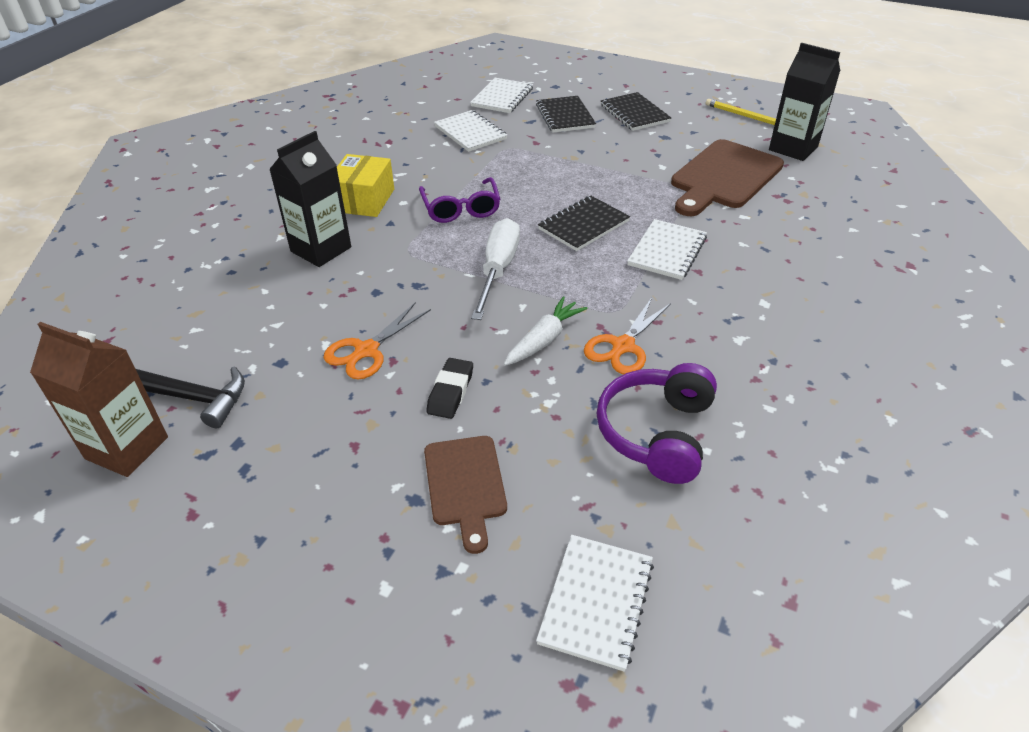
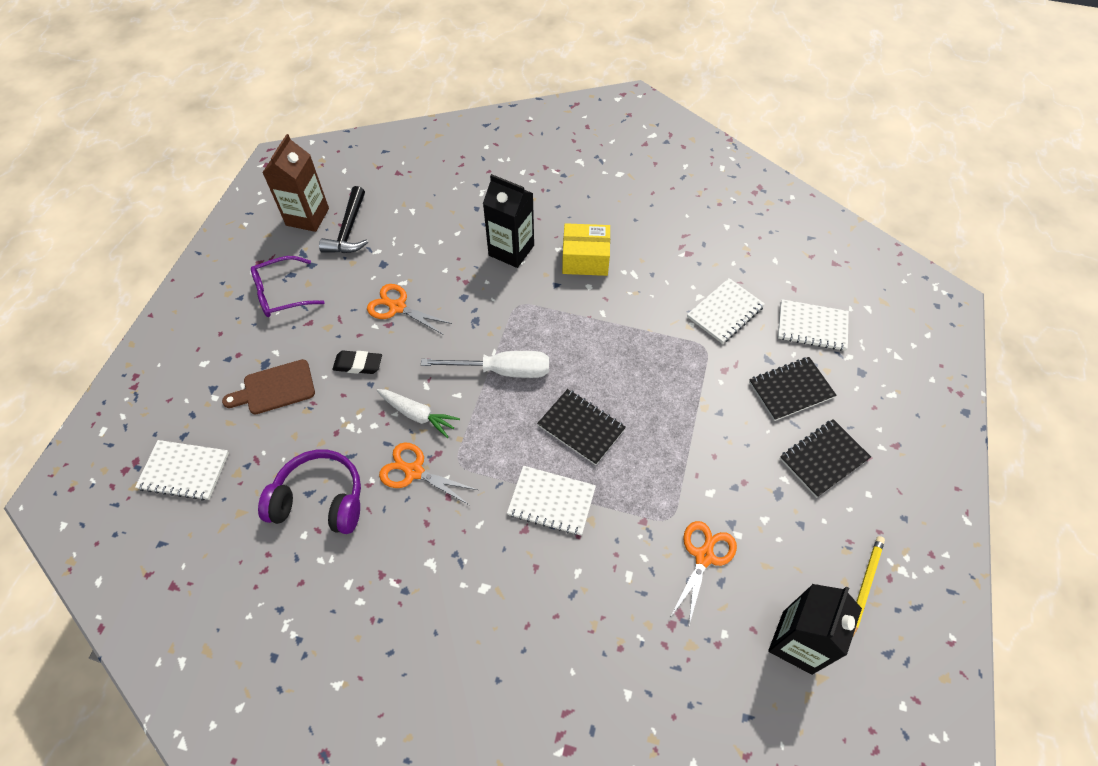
camera: 80 degrees right, 15 degrees up
purple glasses [419,177,500,223] -> purple glasses moved to [251,256,325,317]
brown cutting board [671,139,784,216] -> orange scissors [671,521,737,625]

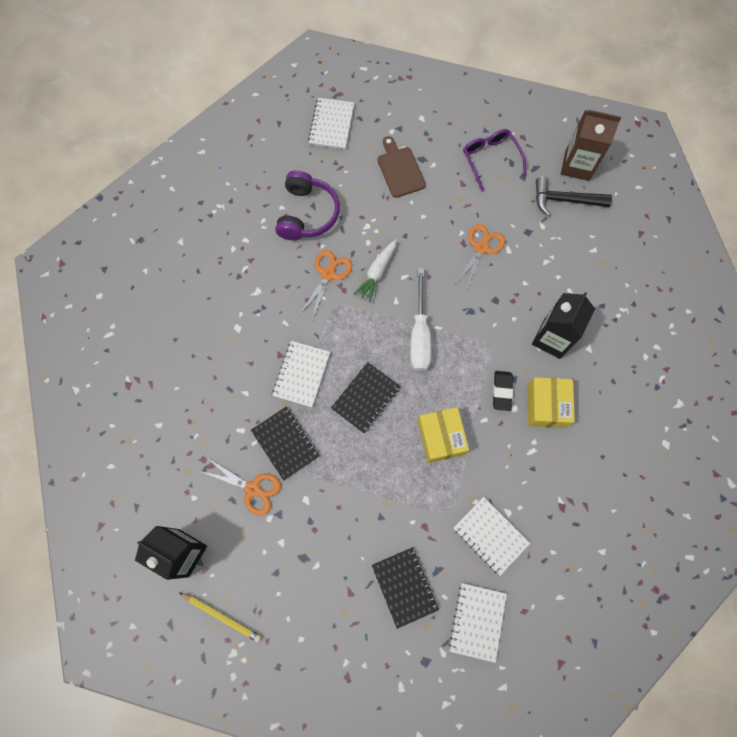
camera: 90 degrees right, 15 degrees up
black eraser [332,351,382,374] -> black eraser moved to [493,371,513,411]
black notebook [780,419,871,498] -> black notebook moved to [251,406,320,481]
none -> yellow box [418,407,469,463]

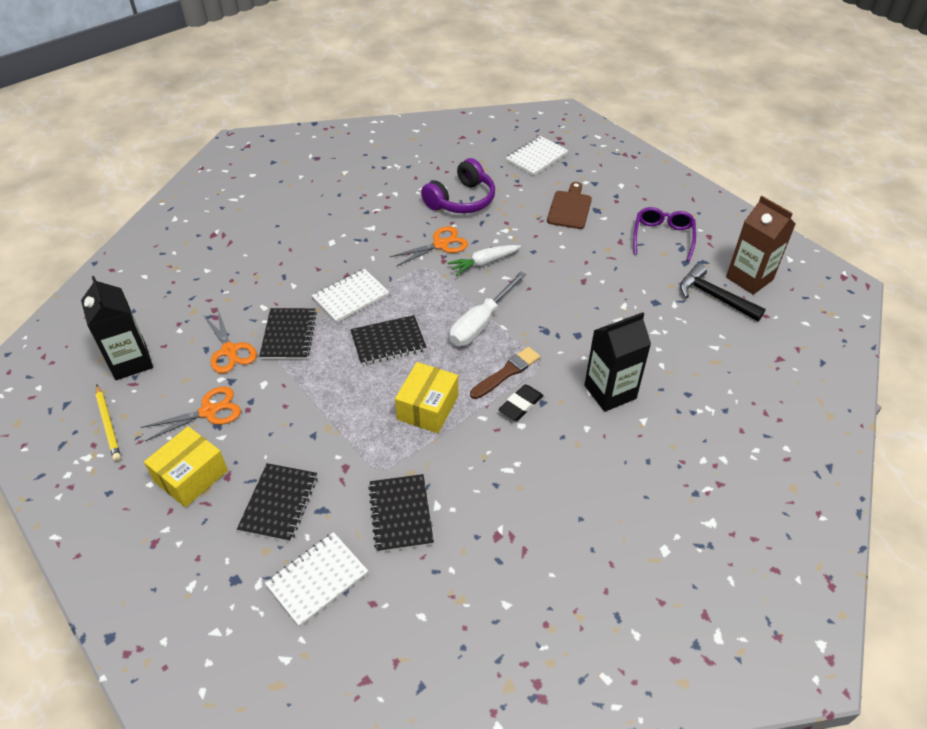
camera: 35 degrees right, 25 degrees down
white notebook [454,497,530,576] -> black notebook [368,474,434,553]
orange scissors [455,224,505,291] -> orange scissors moved to [141,386,241,441]
yellow box [527,377,575,428] -> yellow box moved to [144,426,228,507]
none -> brown brush [470,347,540,399]

